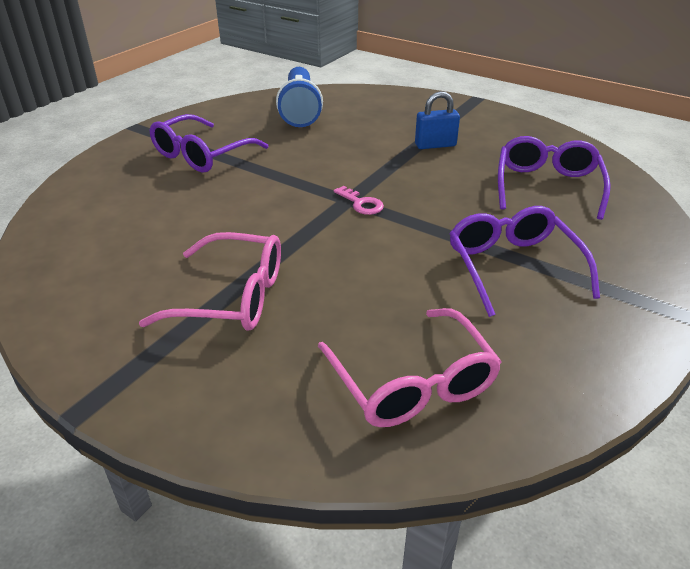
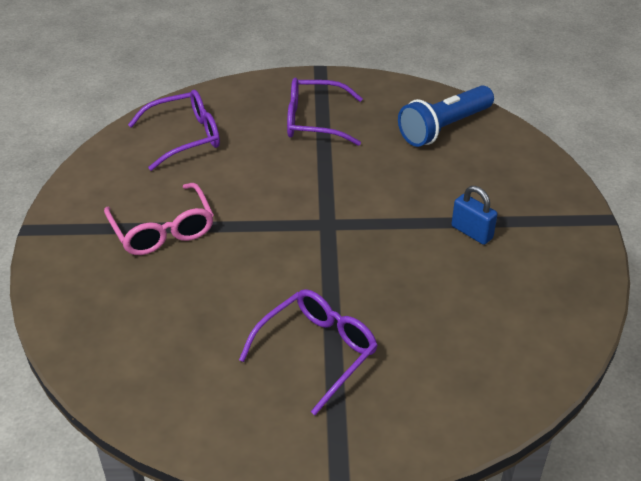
camera: 55 degrees right, 5 degrees up
pink glasses [318,308,502,427] -> none
pink key [334,186,384,215] -> none
purple glasses [498,136,611,220] -> purple glasses moved to [128,90,220,171]

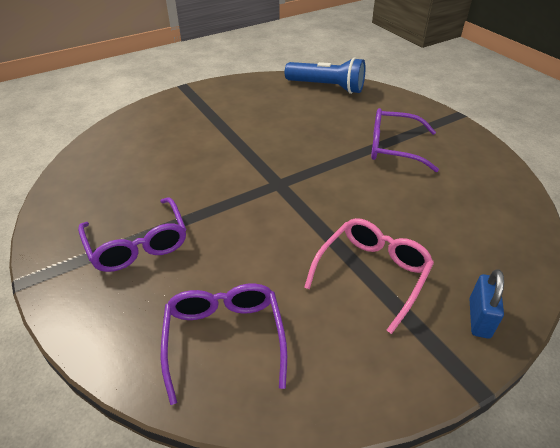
camera: 120 degrees left, 0 degrees up
purple glasses [128,90,220,171] -> purple glasses turned 45 degrees clockwise [161,283,287,405]
blue flashlight [398,85,494,147] -> blue flashlight moved to [285,57,365,94]
blue padlock [451,186,498,245] -> blue padlock moved to [469,269,504,339]

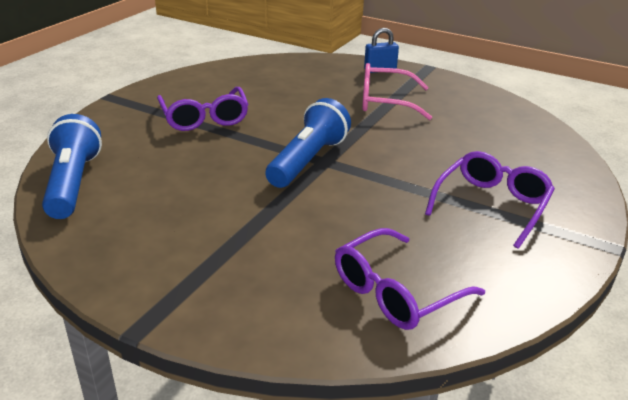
camera: 120 degrees left, 10 degrees down
purple glasses [161,283,287,405] -> purple glasses moved to [335,228,485,330]
none -> blue flashlight [265,98,351,188]

